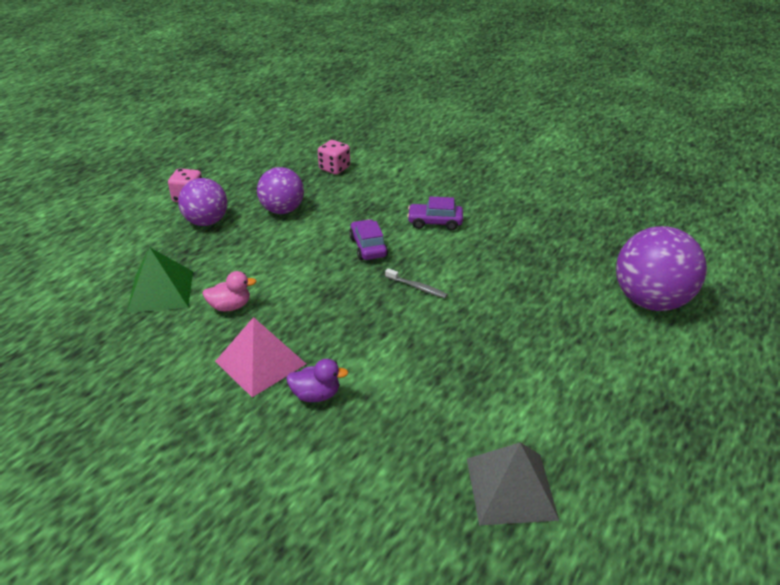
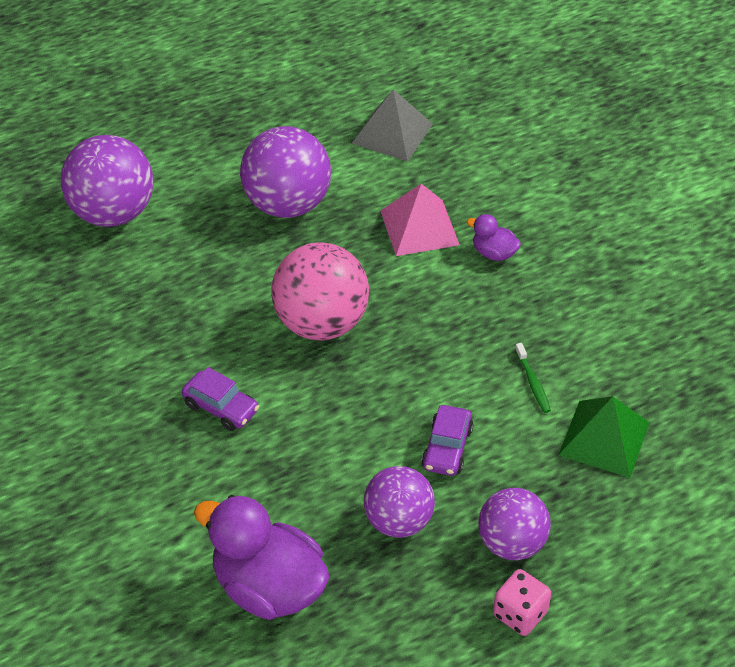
camera: 150 degrees left, 10 degrees up
pink duck [202,271,256,311] -> green toothbrush [515,343,551,413]
pink pyramid [215,317,306,397] -> pink pyramid moved to [380,184,460,256]
pink dice [318,140,350,175] -> purple duck [194,495,330,620]
purple car [349,219,388,260] -> purple car moved to [421,405,473,476]
grey toothbrush [385,268,448,298] -> pink ball [271,242,369,340]
none -> purple ball [240,126,331,218]

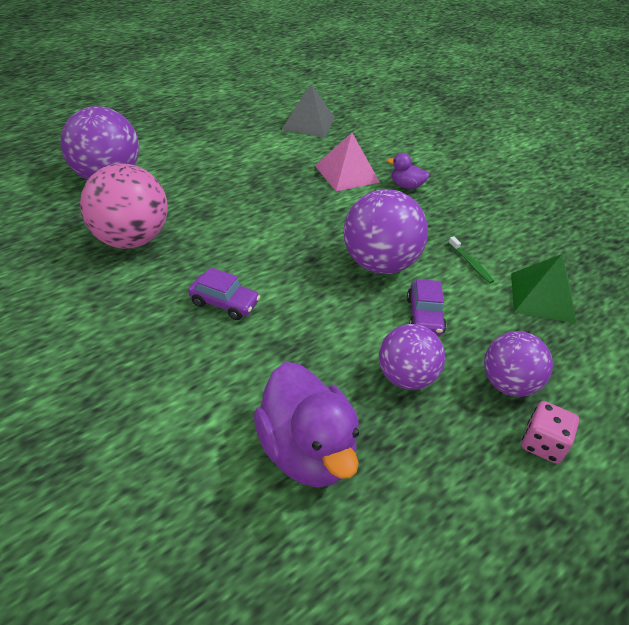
camera: 15 degrees left, 5 degrees down
purple duck [194,495,330,620] -> purple duck turned 135 degrees counterclockwise [254,362,359,487]
purple ball [240,126,331,218] -> purple ball moved to [344,189,428,274]
pink ball [271,242,369,340] -> pink ball moved to [80,163,168,249]

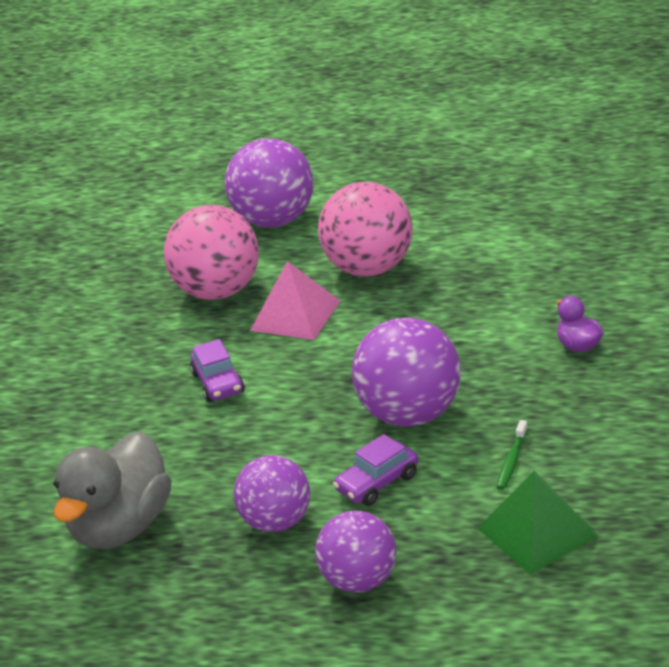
camera: 55 degrees right, 10 degrees down
purple duck [254,362,359,487] -> grey duck [53,431,171,549]
grey pyramid [281,84,335,138] -> none
pink pyramid [315,133,380,191] -> pink pyramid moved to [250,261,340,340]
pink dice [522,401,579,464] -> none
none -> pink ball [318,182,413,277]

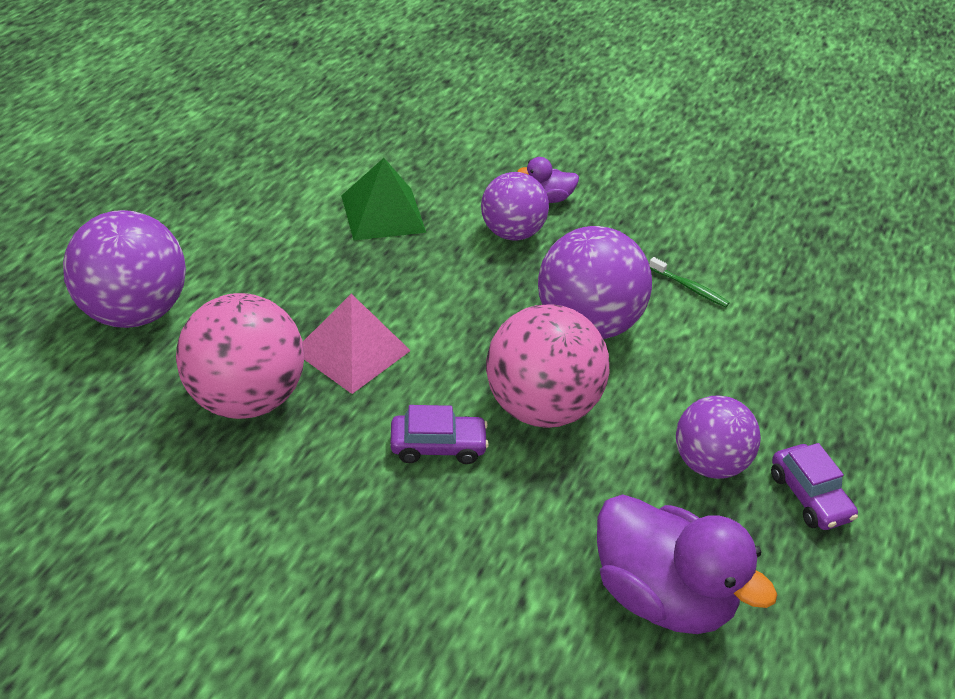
camera: 80 degrees left, 10 degrees up
grey duck [53,431,171,549] -> purple duck [597,494,777,634]
purple ball [315,511,396,593] -> purple ball moved to [481,172,549,241]
pink ball [318,182,413,277] -> pink ball moved to [486,304,609,428]
purple car [333,434,418,506] -> purple car moved to [771,443,858,530]
green pyramid [477,471,599,575] -> green pyramid moved to [341,158,426,240]

